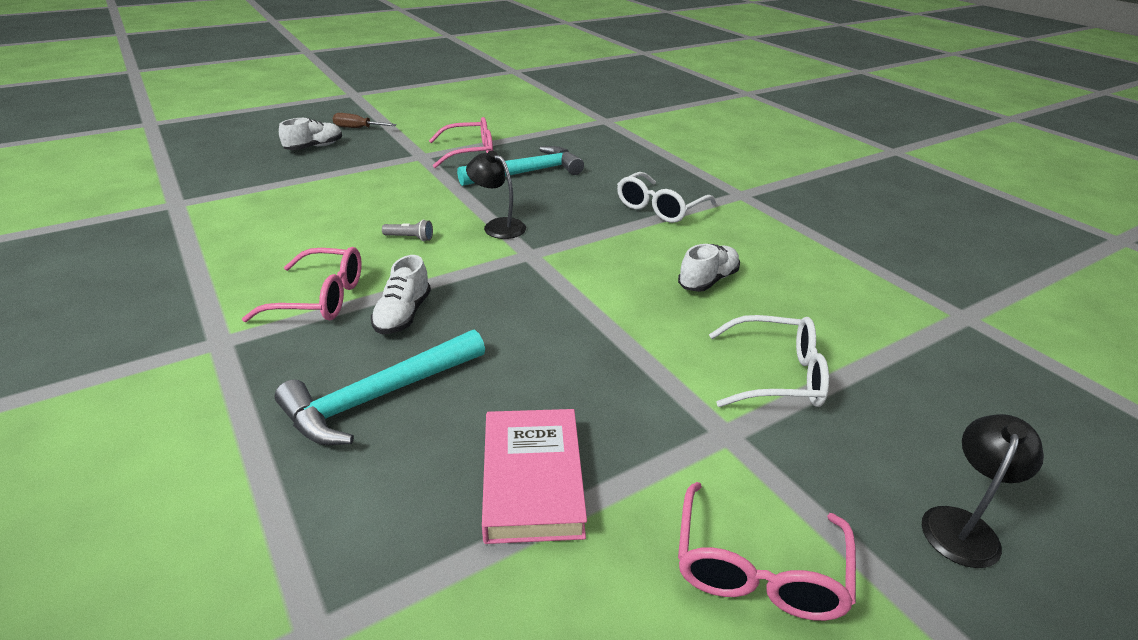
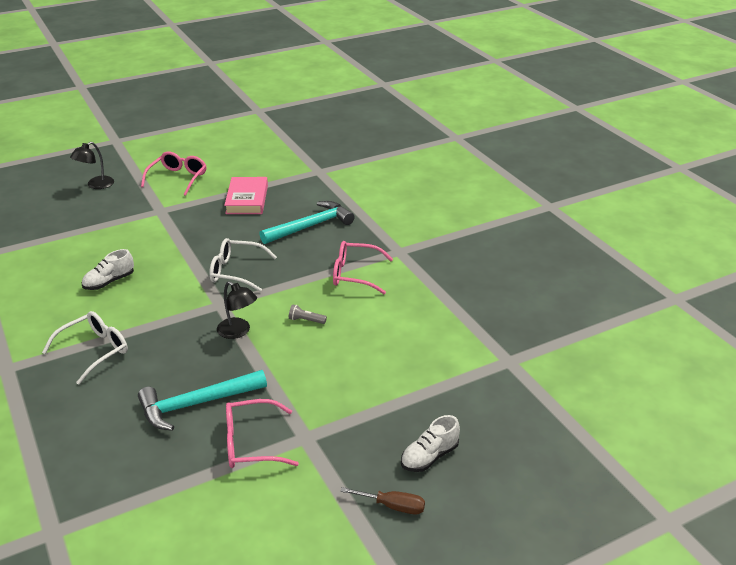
camera: 175 degrees left, 0 degrees up
white shoe [371,255,431,334] -> none
white glasses [709,315,829,407] -> white glasses moved to [209,238,277,292]

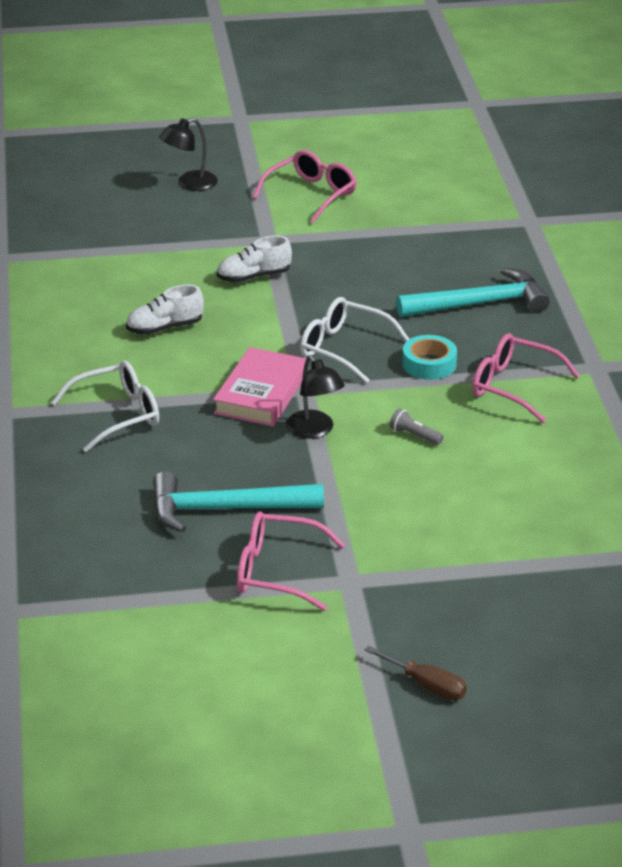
camera: 20 degrees right, 0 degrees up
pink book [224,177,268,214] -> pink book moved to [213,347,308,426]
white shoe [401,415,460,472] -> white shoe moved to [217,236,292,283]
none -> turquoise tape [402,335,457,380]

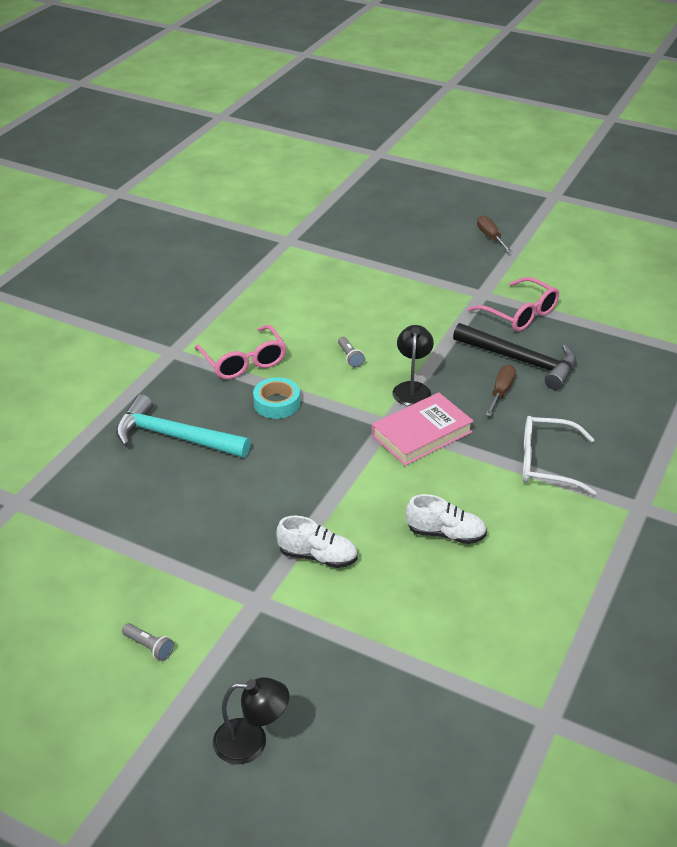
camera: 145 degrees left, 5 degrees up
turquoise hammer [153,471,324,532] -> black hammer [453,323,576,390]
pink glasses [253,150,357,223] -> grey flashlight [122,623,174,661]
white glasses [300,297,409,383] -> none
none -> brown screwdriver [485,365,516,416]

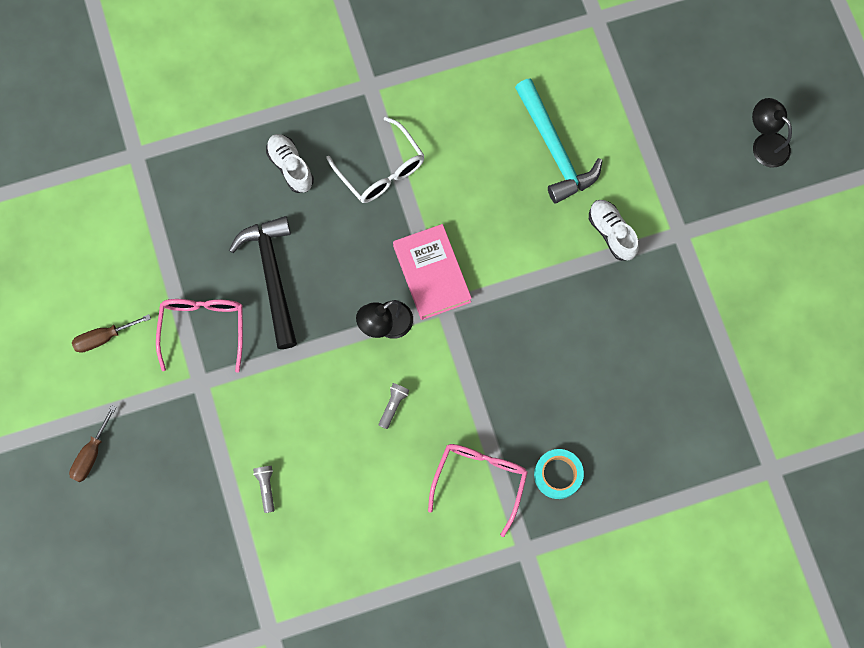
camera: 135 degrees left, 35 degrees up
turquoise hammer [116,394,251,458] -> turquoise hammer moved to [515,79,603,204]
grey flashlight [122,623,174,661] -> grey flashlight moved to [253,466,274,513]
turquoise tape [253,377,300,419] -> turquoise tape moved to [534,449,584,499]
pink book [372,393,473,466] -> pink book turned 60 degrees clockwise [393,224,472,320]
white shoe [406,494,487,544] -> white shoe moved to [266,134,314,193]
brown screwdriver [485,365,516,416] -> brown screwdriver moved to [72,314,151,353]

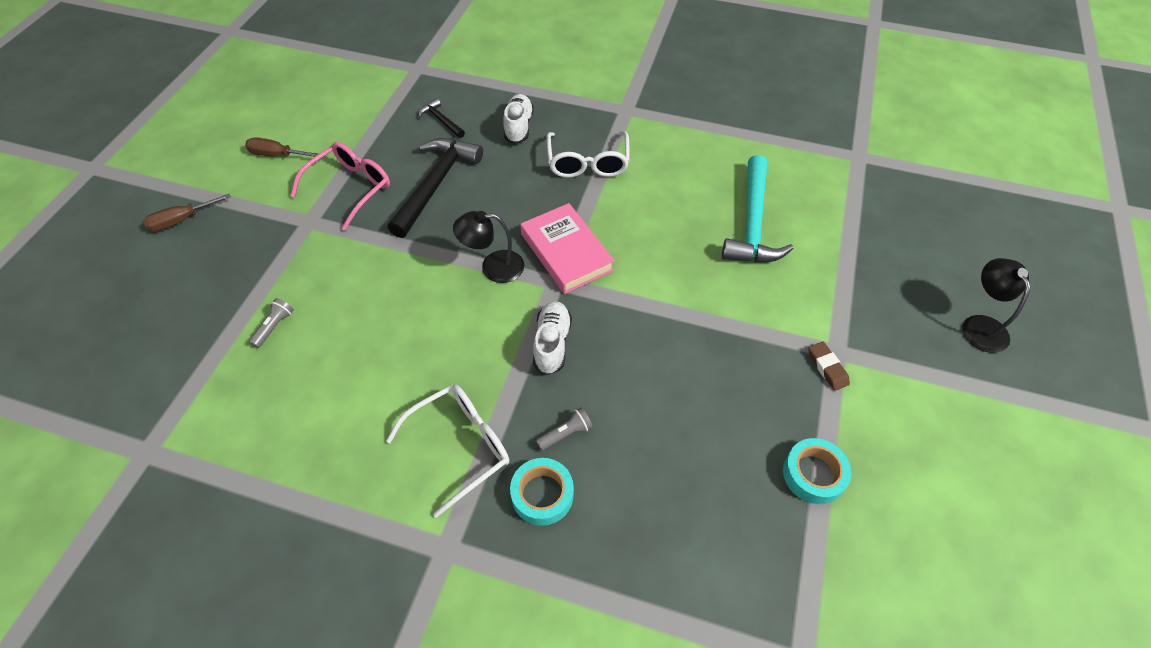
camera: 35 degrees right, 20 degrees down
grey flashlight [379,383,410,429] -> grey flashlight moved to [536,407,593,451]
pink book [393,224,472,320] -> pink book turned 45 degrees counterclockwise [520,203,615,294]
pink glasses [428,444,528,537] -> white glasses [386,384,509,518]
white shoe [589,200,639,261] -> white shoe moved to [533,301,572,375]
none -> black hammer [419,98,465,138]
none -> turquoise tape [783,438,851,504]
none -> brown eraser [808,342,850,391]

